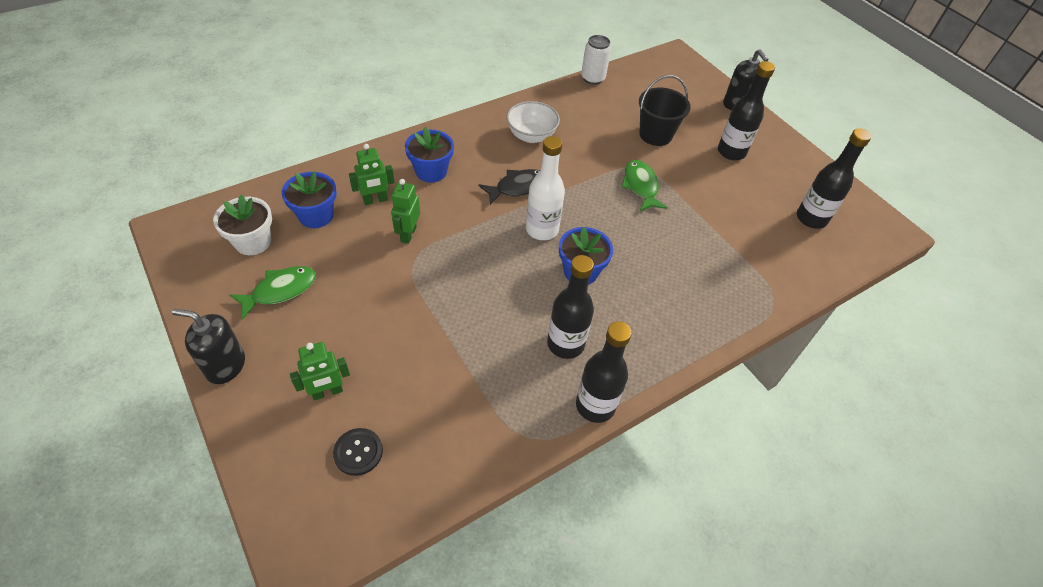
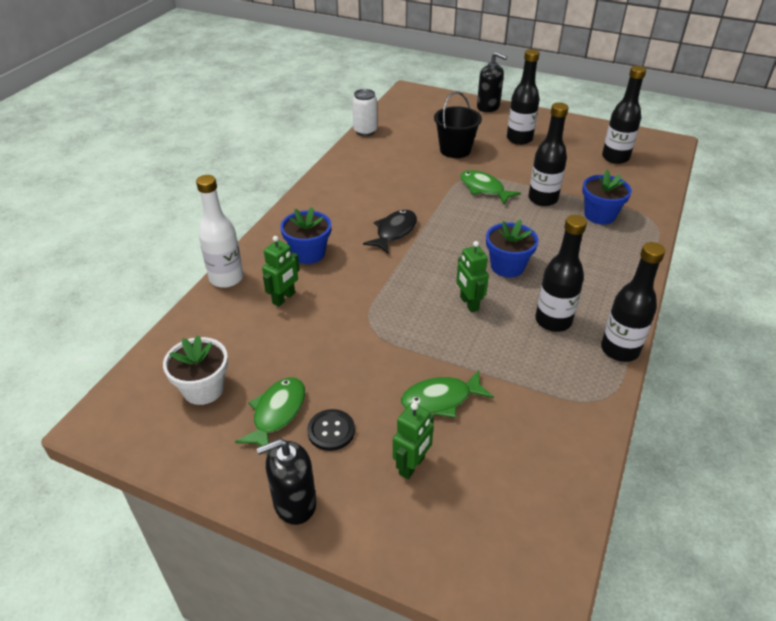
camera: 30 degrees left, 10 degrees down
blue flower pot [281,171,336,228] -> blue flower pot moved to [582,169,632,224]
black button [333,428,383,476] -> black button moved to [307,409,355,451]
green robot [391,179,420,244] -> green robot moved to [456,241,489,312]
white bowl [507,101,560,143] -> none
white bottle [526,136,565,240] -> white bottle moved to [196,175,243,288]
none -> green fish [401,370,494,418]
none -> black bottle [528,102,568,206]

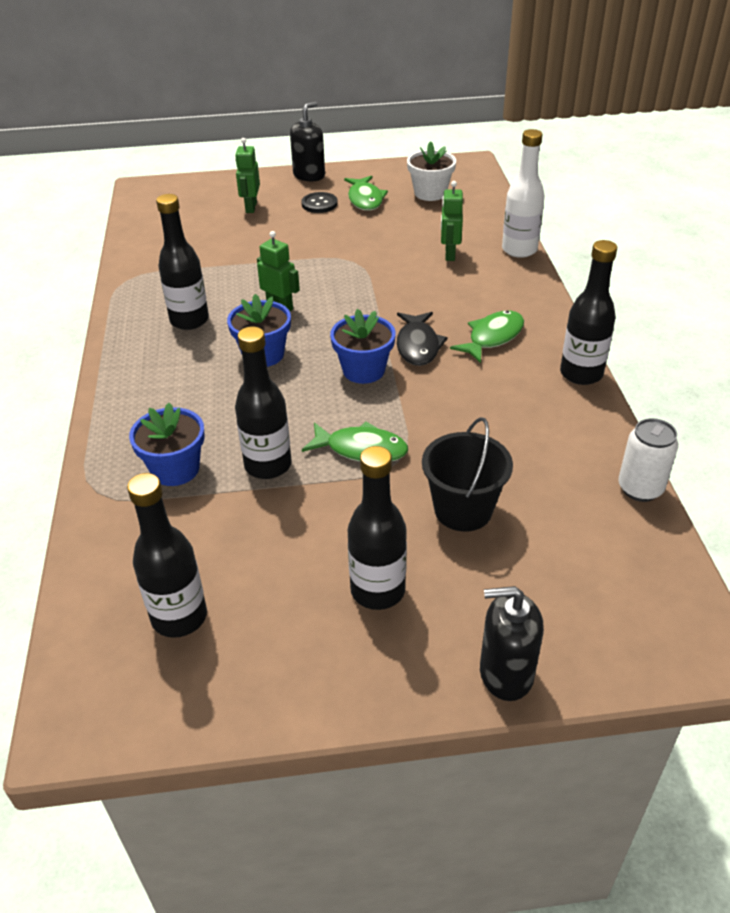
camera: 150 degrees right, 0 degrees up
blue flower pot [280,207,331,264] -> blue flower pot moved to [330,309,396,384]
green fish [401,370,494,418] -> green fish moved to [450,311,524,363]
black bottle [601,242,665,362] -> black bottle moved to [560,240,617,385]

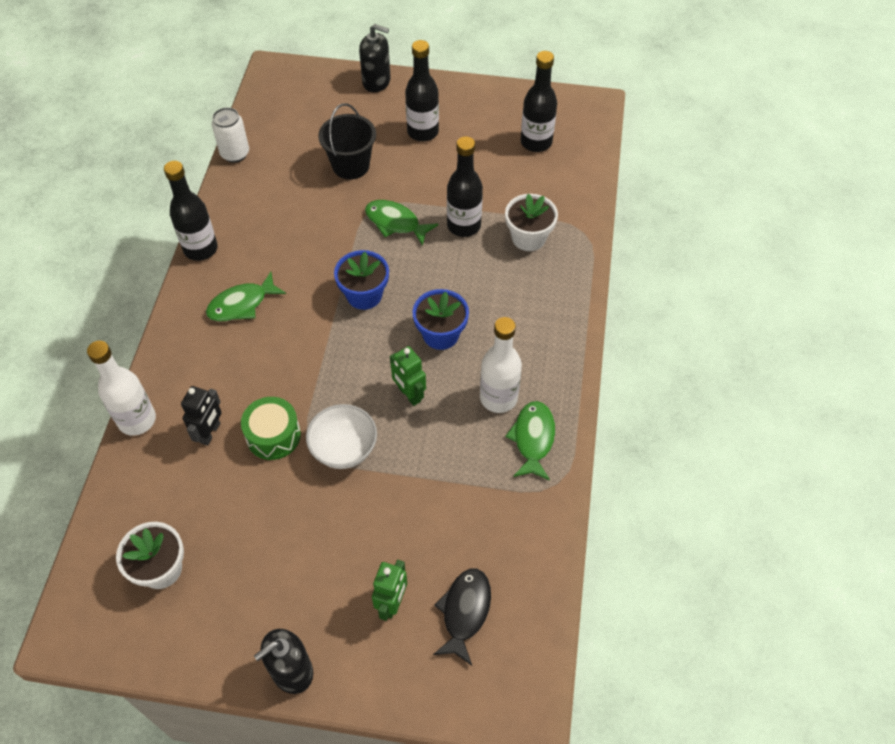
camera: 165 degrees left, 15 degrees up
blue flower pot [129,403,205,486] -> white flower pot [505,194,558,251]
black bottle [156,194,209,330] -> white bottle [480,317,522,413]
black button [301,192,338,213] -> none
green fish [344,176,388,211] -> green fish moved to [505,401,555,481]
black fish [396,312,448,366] -> black fish moved to [433,569,491,666]
green robot [441,181,463,261] -> black robot [181,386,222,446]
none -> green drum [241,397,301,460]
none -> white bowl [306,404,377,469]

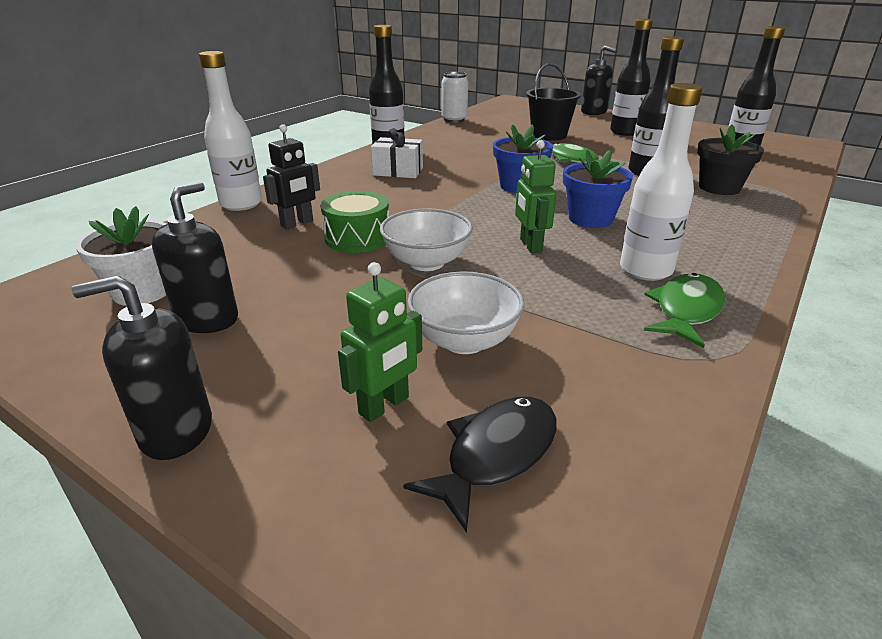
camera: 25 degrees right, 25 degrees down
green fish [206,272,286,321] -> white gift [371,128,423,178]
white flower pot [505,194,558,251] -> black flower pot [697,125,764,195]
none -> black soap dispenser [152,182,238,333]
none -> white bowl [407,272,524,354]

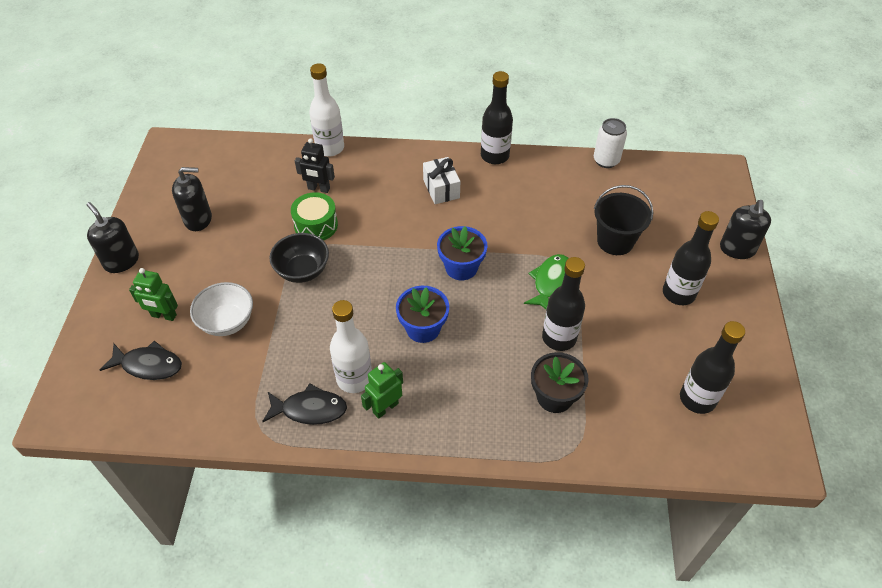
camera: 60 degrees right, 20 degrees up
white flower pot [76,206,166,306] -> none
white bowl [380,208,473,271] -> black bowl [269,233,329,283]
green robot [515,140,556,253] -> green robot moved to [361,362,403,419]
green fish [644,273,725,348] -> black fish [262,383,347,425]

